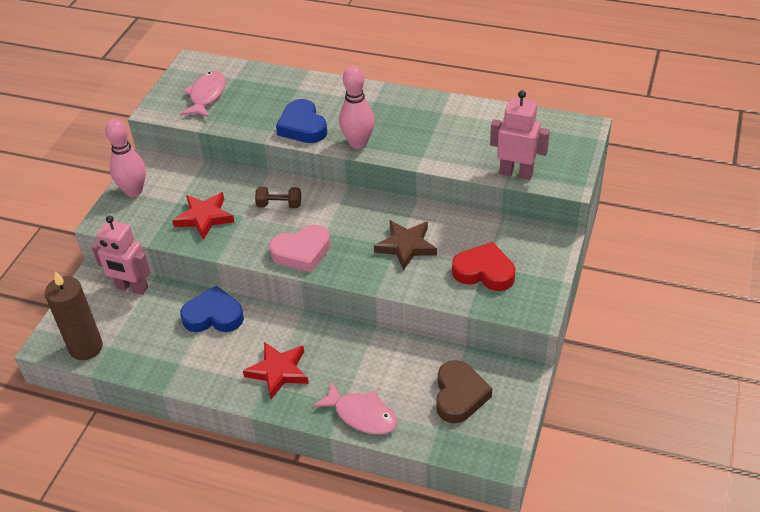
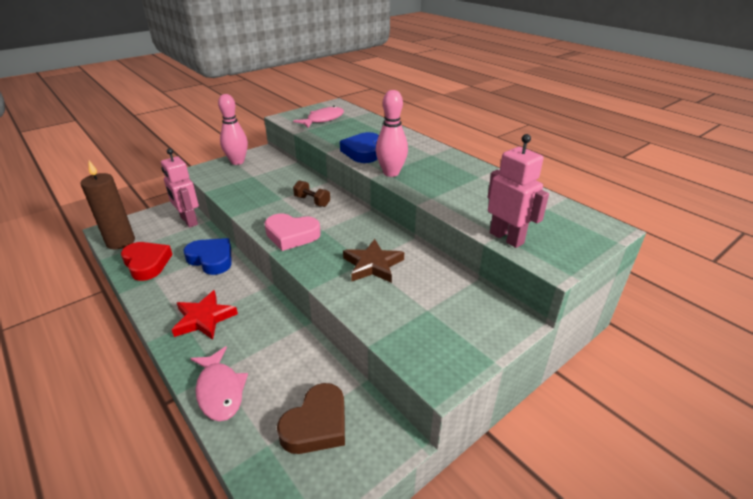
camera: 30 degrees right, 10 degrees down
red star [172,192,234,240] -> none
red heart [452,242,515,291] -> red heart moved to [121,242,173,281]

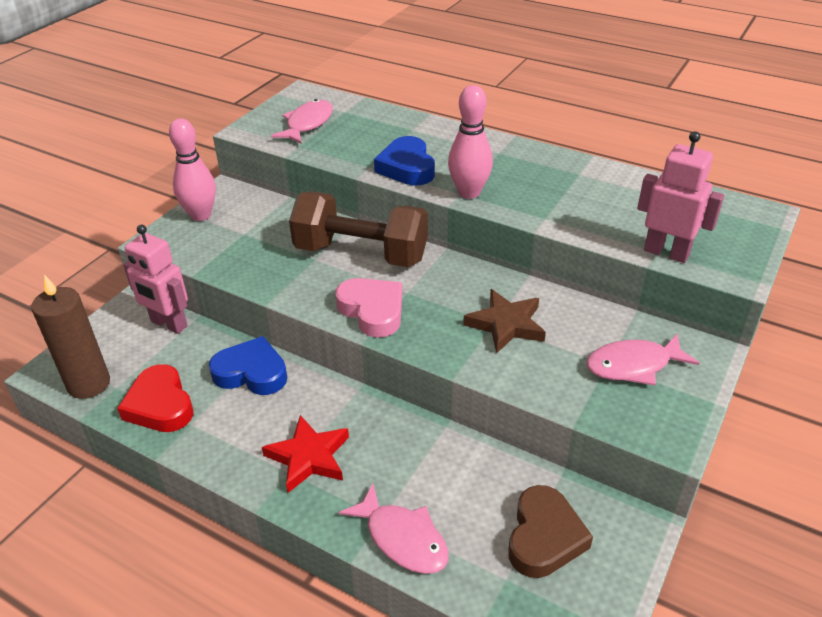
camera: 20 degrees left, 5 degrees up
red heart [121,242,173,281] -> red heart turned 150 degrees counterclockwise [117,364,194,432]
pink heart [264,214,321,251] -> pink heart turned 120 degrees counterclockwise [336,278,402,338]
brown dumbbell [293,180,330,207] -> brown dumbbell [289,191,428,267], size x2.36
none -> pink fish [586,334,699,385]

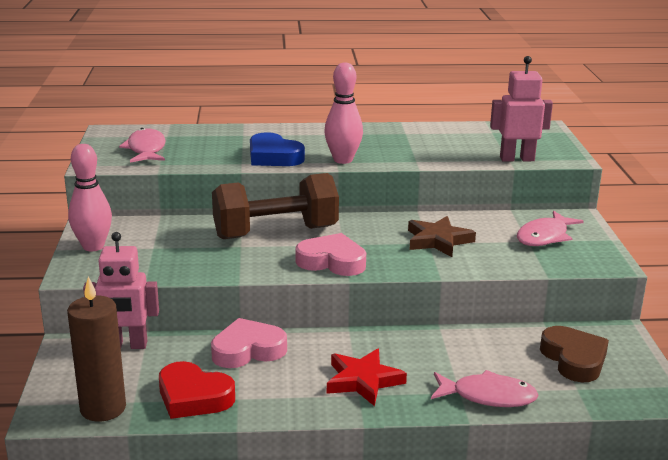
camera: 35 degrees left, 15 degrees down
blue heart [209,336,287,395] -> pink heart [211,318,287,368]

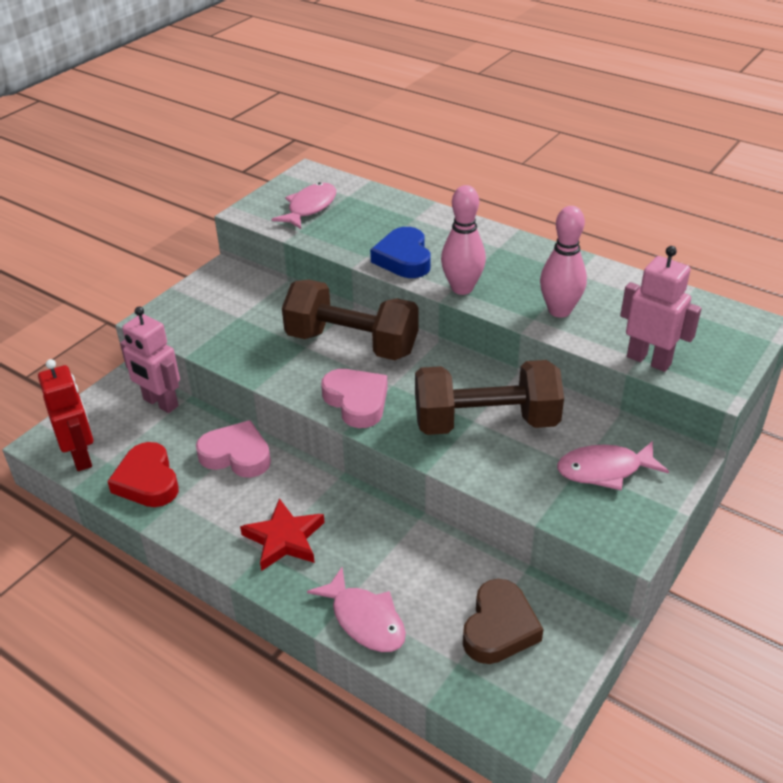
camera: 40 degrees right, 15 degrees up
brown candle [67,277,126,422] -> red robot [38,359,93,471]
pink bowling pin [68,144,112,251] -> pink bowling pin moved to [540,206,587,318]
brown star [408,216,476,257] -> brown dumbbell [415,360,564,435]

